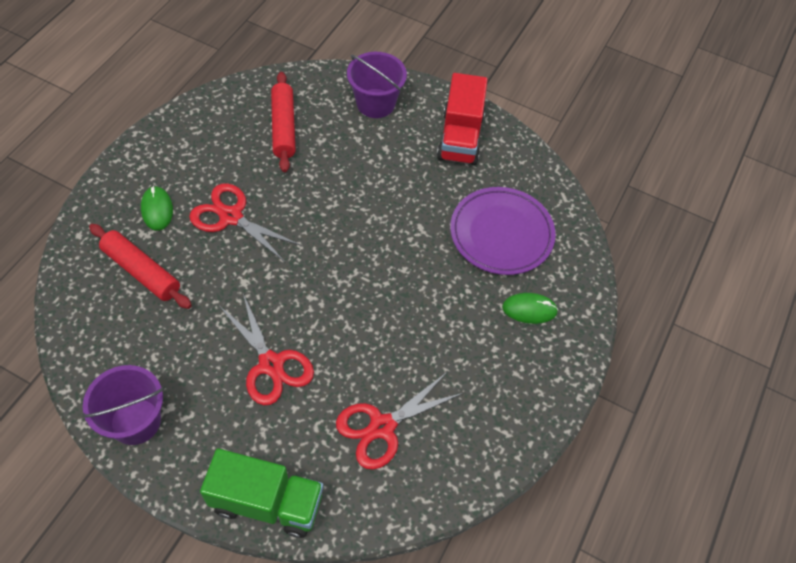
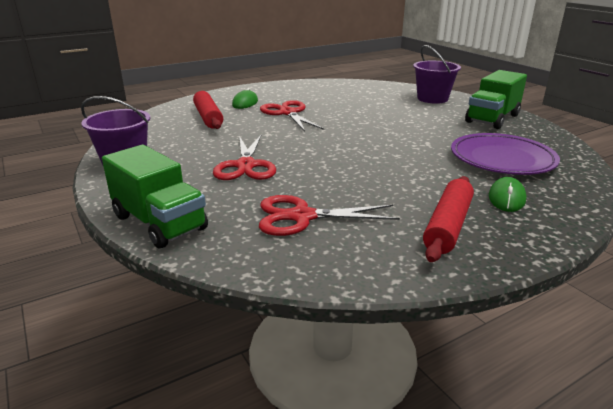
camera: 35 degrees right, 30 degrees down
red rolling pin [271,72,295,172] -> red rolling pin moved to [423,176,474,262]
red truck [437,73,488,165] -> green truck [465,70,527,129]
green mouse [502,293,558,324] -> green mouse turned 75 degrees clockwise [489,177,527,212]

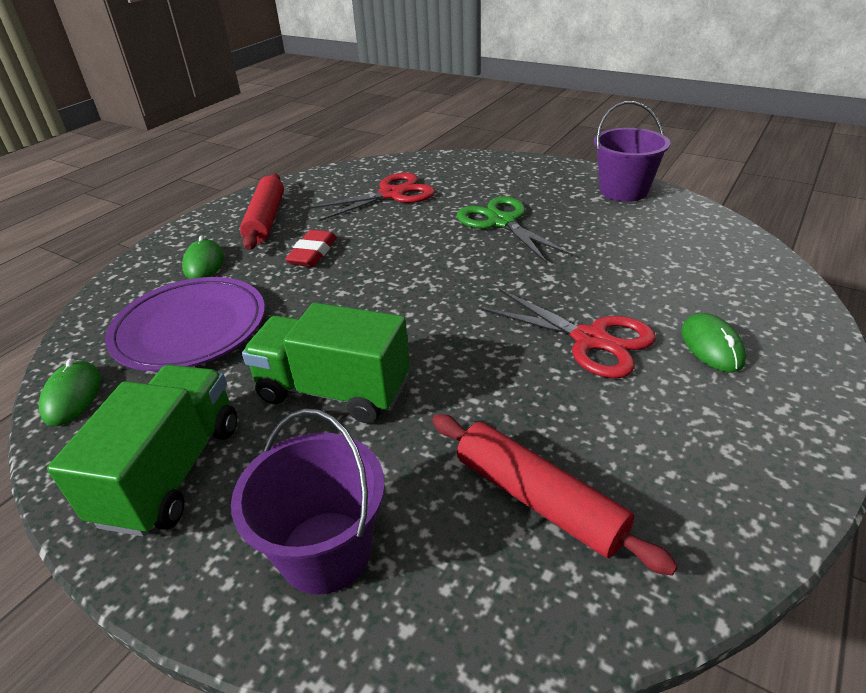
camera: 155 degrees right, 10 degrees up
green truck [102,145,208,248] -> green truck moved to [242,303,410,423]
red rolling pin [193,91,223,129] -> red rolling pin moved to [432,414,678,576]
red scissors [213,134,276,180] -> green scissors [456,196,574,263]
none -> green mouse [39,359,101,426]
none -> red eraser [285,230,337,267]

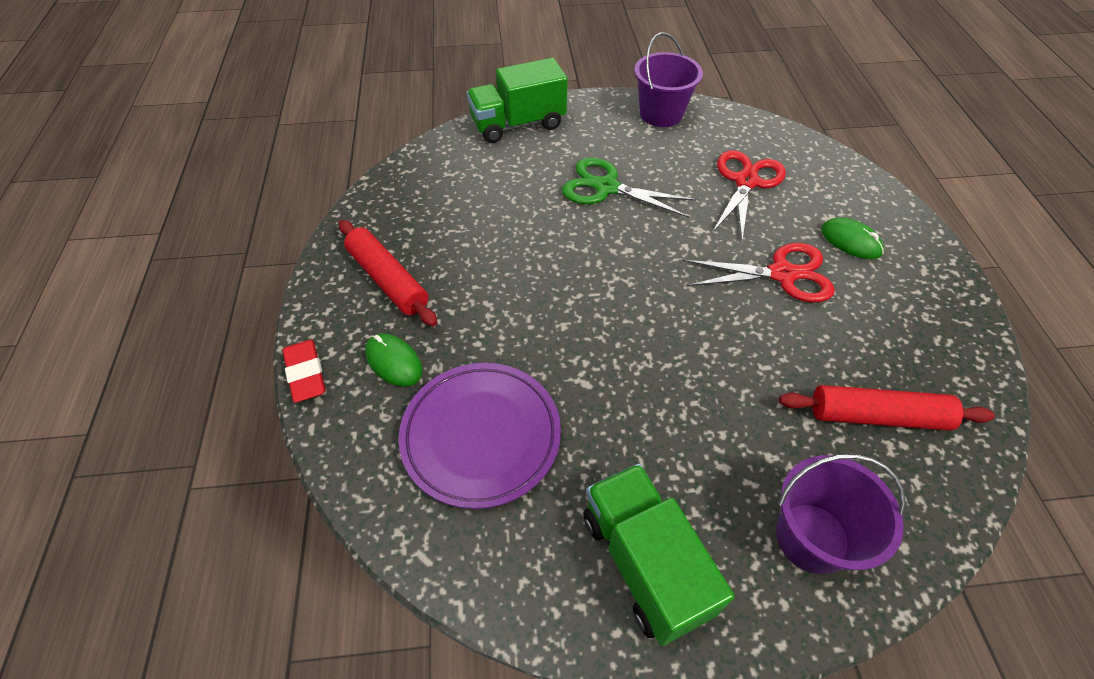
camera: 40 degrees left, 15 degrees up
green mouse [39,359,101,426] -> none
green truck [242,303,410,423] -> green truck moved to [467,58,568,143]
red eraser [285,230,337,267] -> red eraser moved to [283,340,326,403]
red scissors [308,173,435,221] -> red scissors moved to [712,150,786,241]

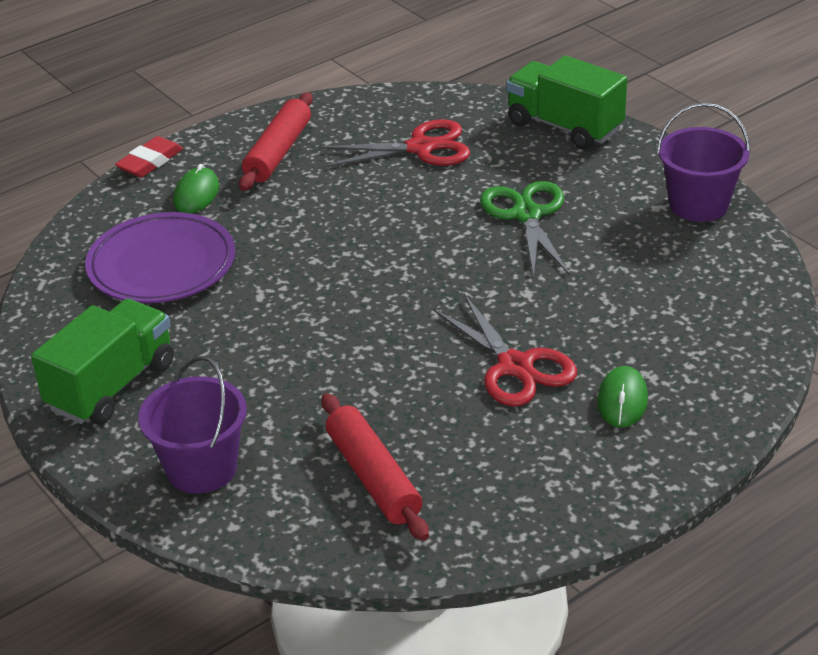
camera: 60 degrees right, 15 degrees down
red scissors [712,150,786,241] -> red scissors moved to [319,119,470,168]

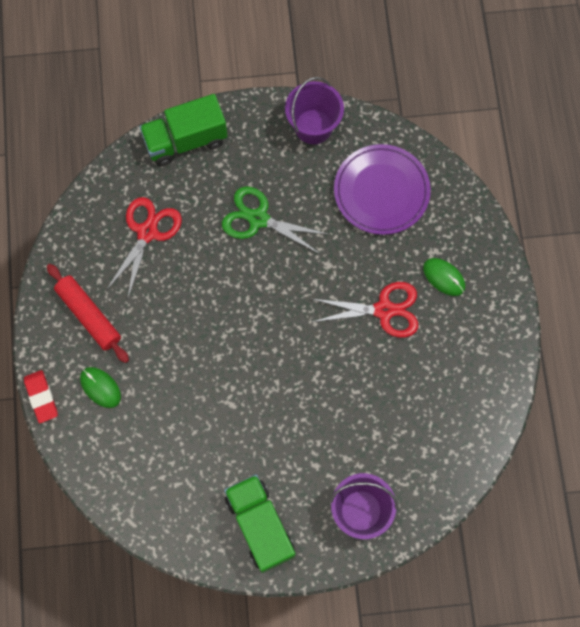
camera: 60 degrees left, 35 degrees up
purple plate [85,212,235,303] -> purple plate moved to [334,144,431,235]
red rolling pin [321,393,429,541] -> none

